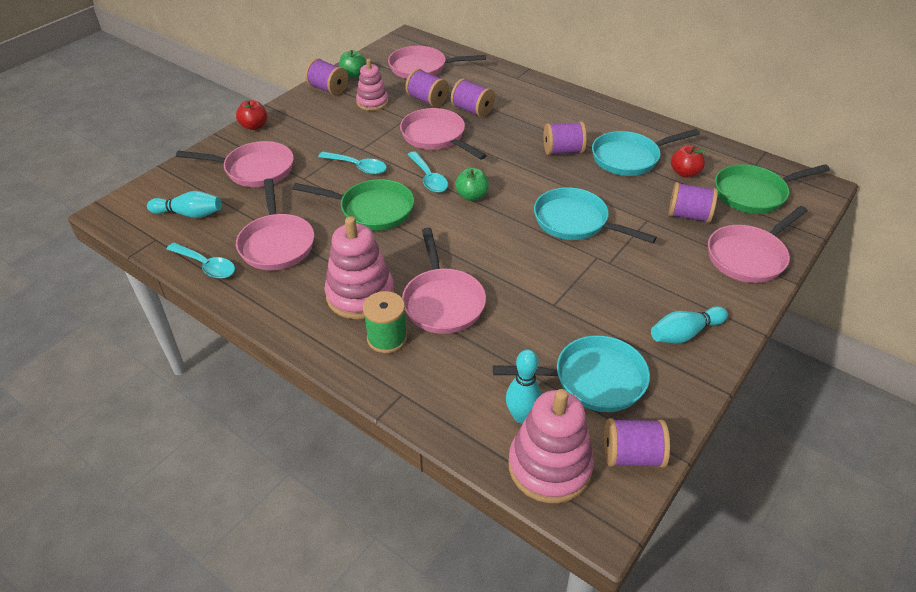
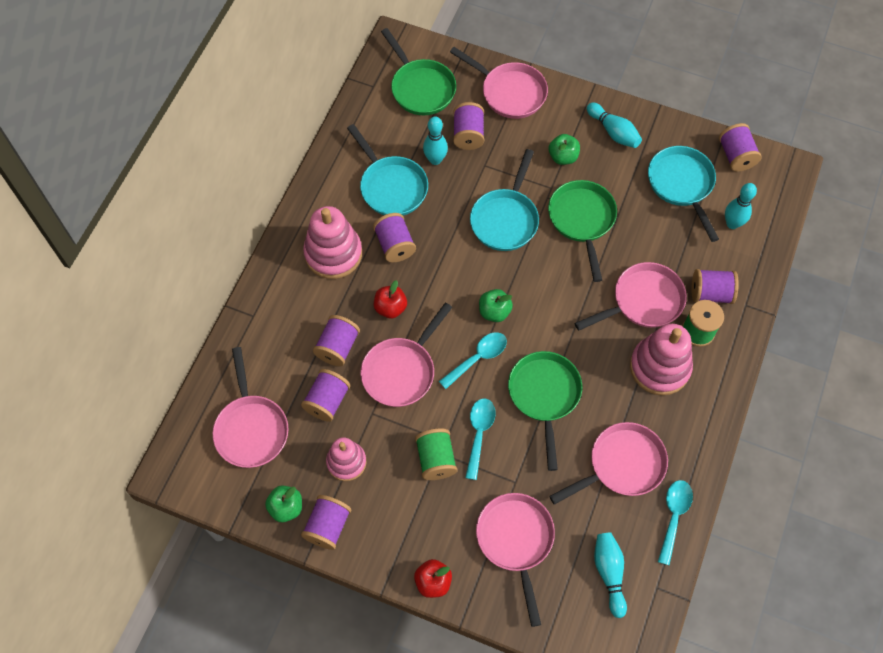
camera: 105 degrees left, 20 degrees up
pink stacking toy [508,389,594,503] -> pink stacking toy moved to [303,206,362,279]
red apple [671,145,706,178] -> red apple moved to [374,280,407,319]
none -> green spool [415,428,458,480]
none -> turquoise bowling pin [423,116,448,165]
none -> green pan [548,180,617,282]
none -> green apple [549,134,580,165]
none -> purple spool [691,269,739,304]

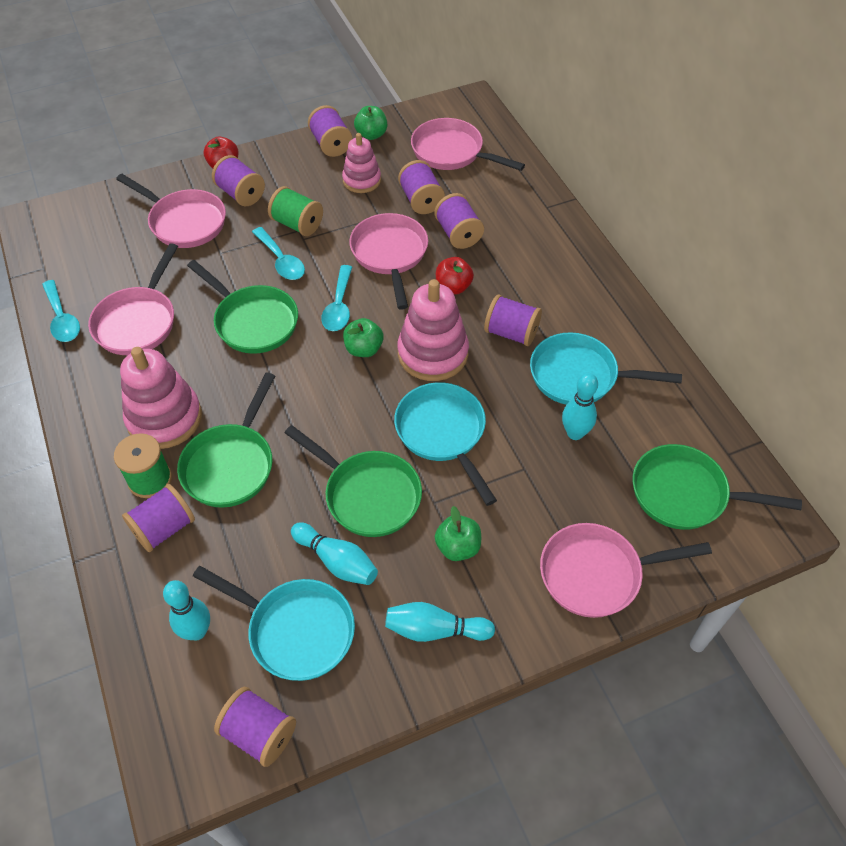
camera: 135 degrees right, 10 degrees down
pink stacking toy [303,206,362,279] -> pink stacking toy moved to [397,279,469,381]
purple spool [453,102,484,150] -> purple spool moved to [212,155,265,206]
pink pan [575,262,687,331] -> green pan [177,373,275,508]
turquoise bowling pin [594,532,627,618] -> turquoise bowling pin moved to [291,522,378,585]

